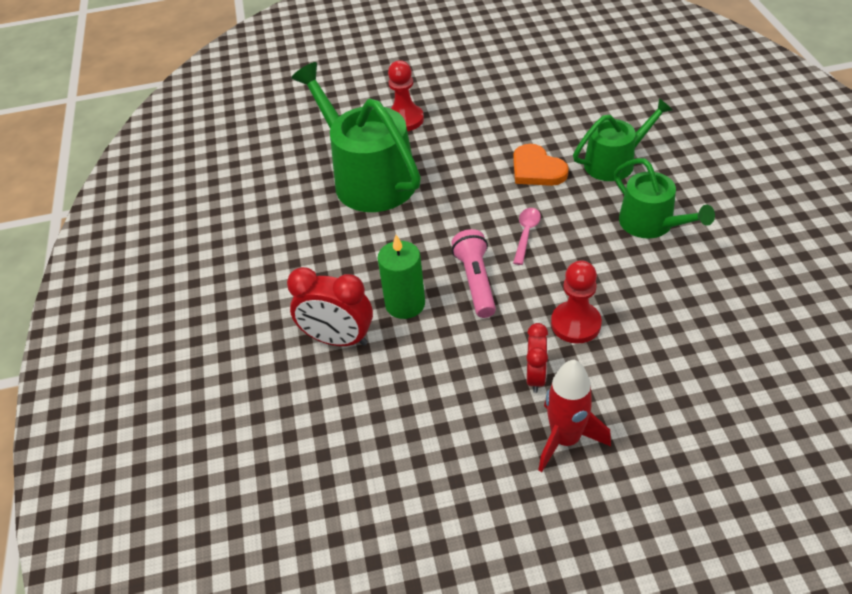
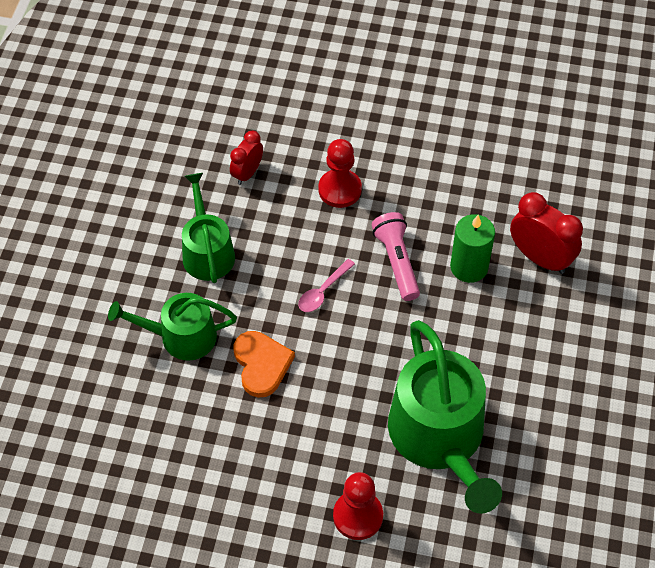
camera: 160 degrees left, 10 degrees up
pink flashlight [451,229,496,318] -> pink flashlight turned 150 degrees clockwise [372,212,420,301]
red clock [527,323,548,393] -> red clock moved to [230,131,263,185]
red rocket [538,360,611,472] -> none

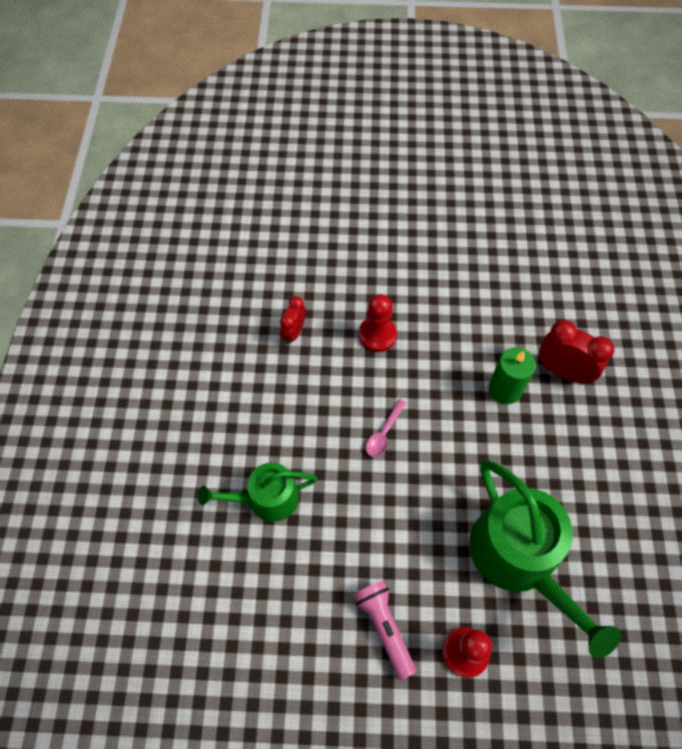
camera: 10 degrees left, 5 degrees up
green watering can [182,173,235,283] -> none
orange heart [234,331,295,398] -> none
pink flashlight [372,212,420,301] -> pink flashlight moved to [353,580,416,680]

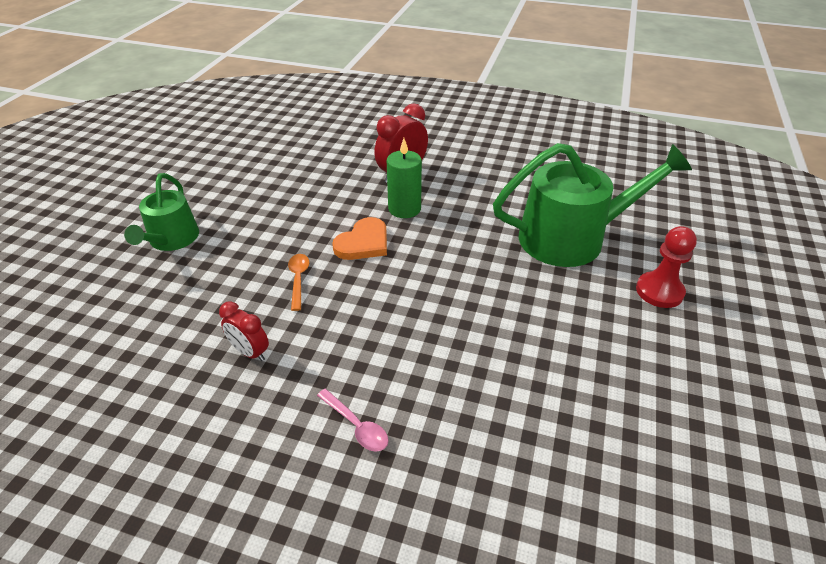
camera: 75 degrees left, 20 degrees down
green watering can [198,463,317,522] -> green watering can moved to [124,173,199,251]
pink flashlight [353,580,416,680] -> none
red pawn [359,294,397,352] -> orange spoon [288,254,310,311]
pink spoon [366,399,406,457] -> pink spoon moved to [317,389,388,452]
none -> orange heart [332,217,387,260]

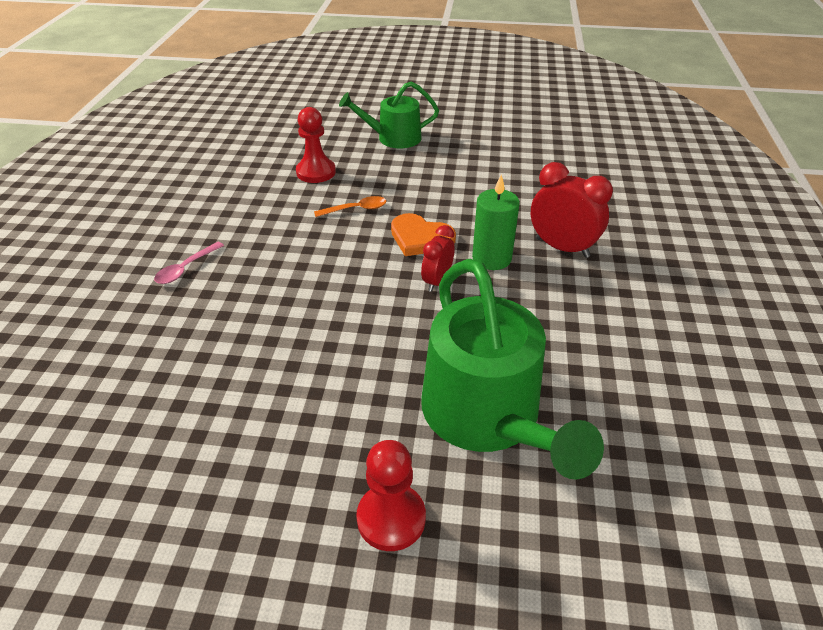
camera: 80 degrees right, 0 degrees up
red clock [219,302,269,361] -> red clock moved to [421,225,455,292]
none -> red pawn [296,107,336,183]

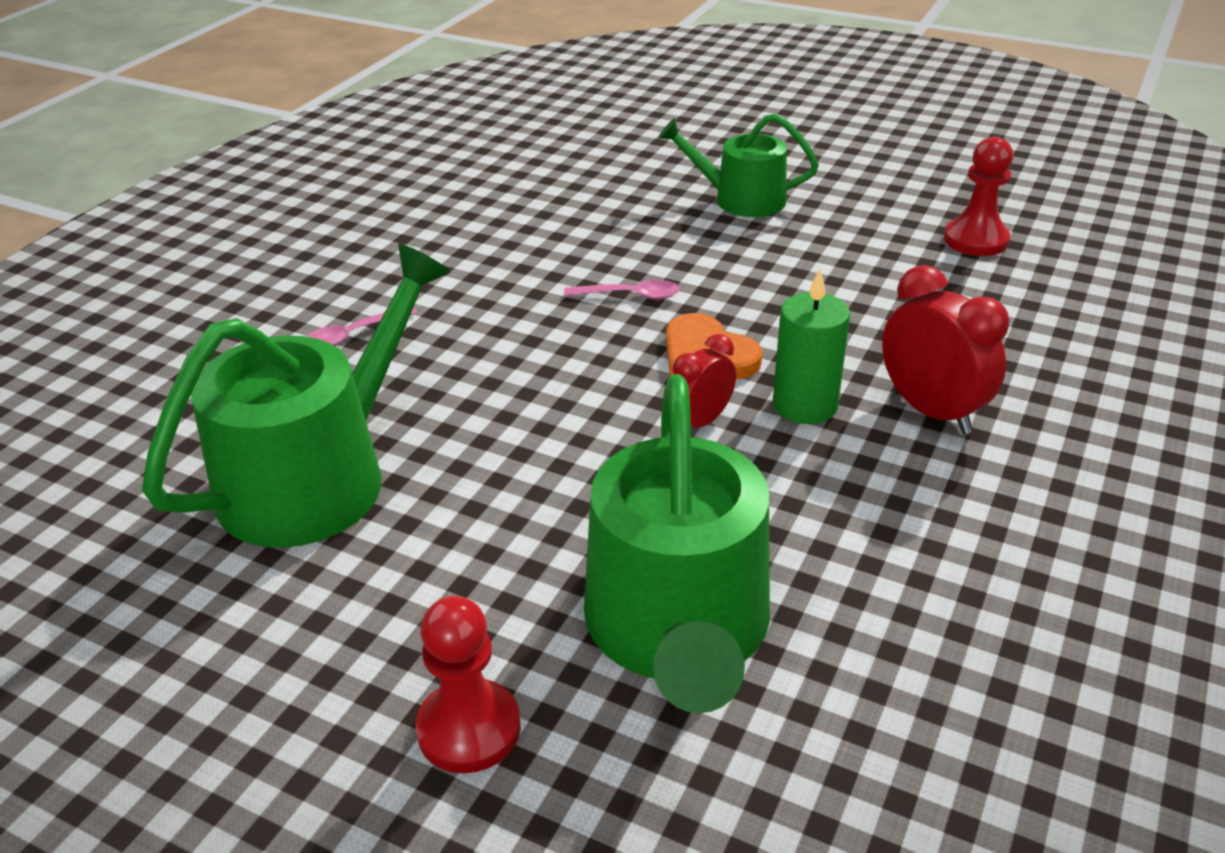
camera: 20 degrees right, 5 degrees down
red pawn [296,107,336,183] -> red pawn moved to [944,137,1013,256]
orange spoon [314,196,386,217] -> pink spoon [564,280,680,300]
none -> green watering can [142,244,451,548]

